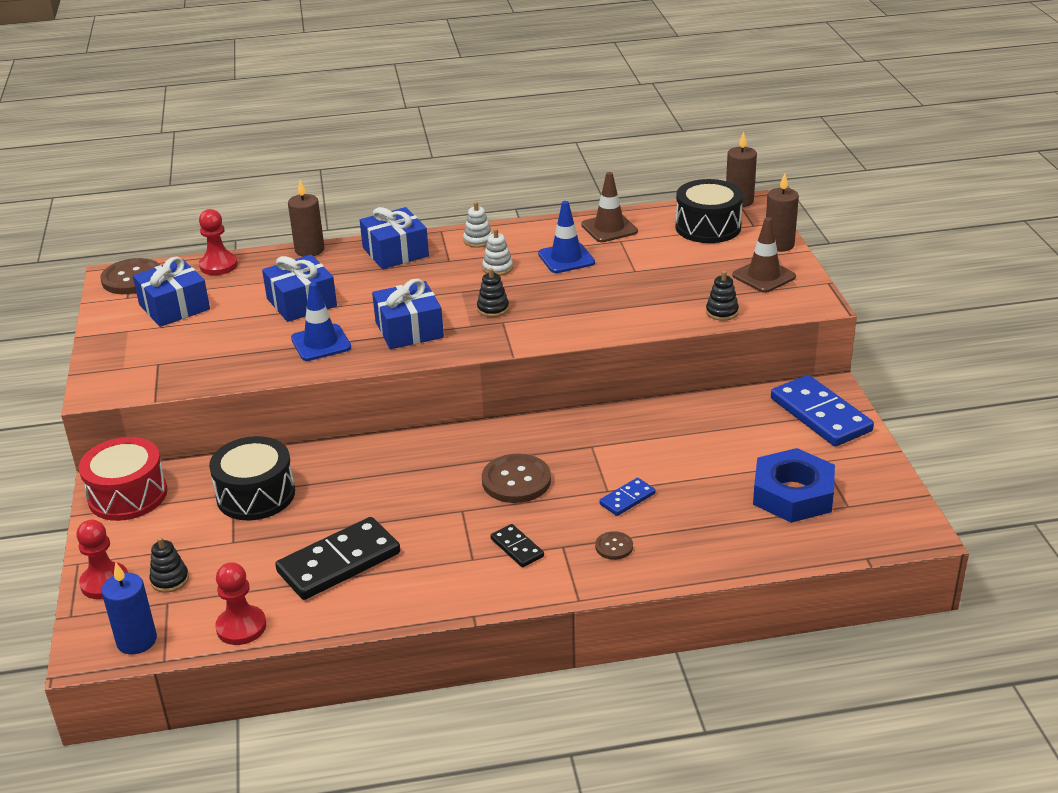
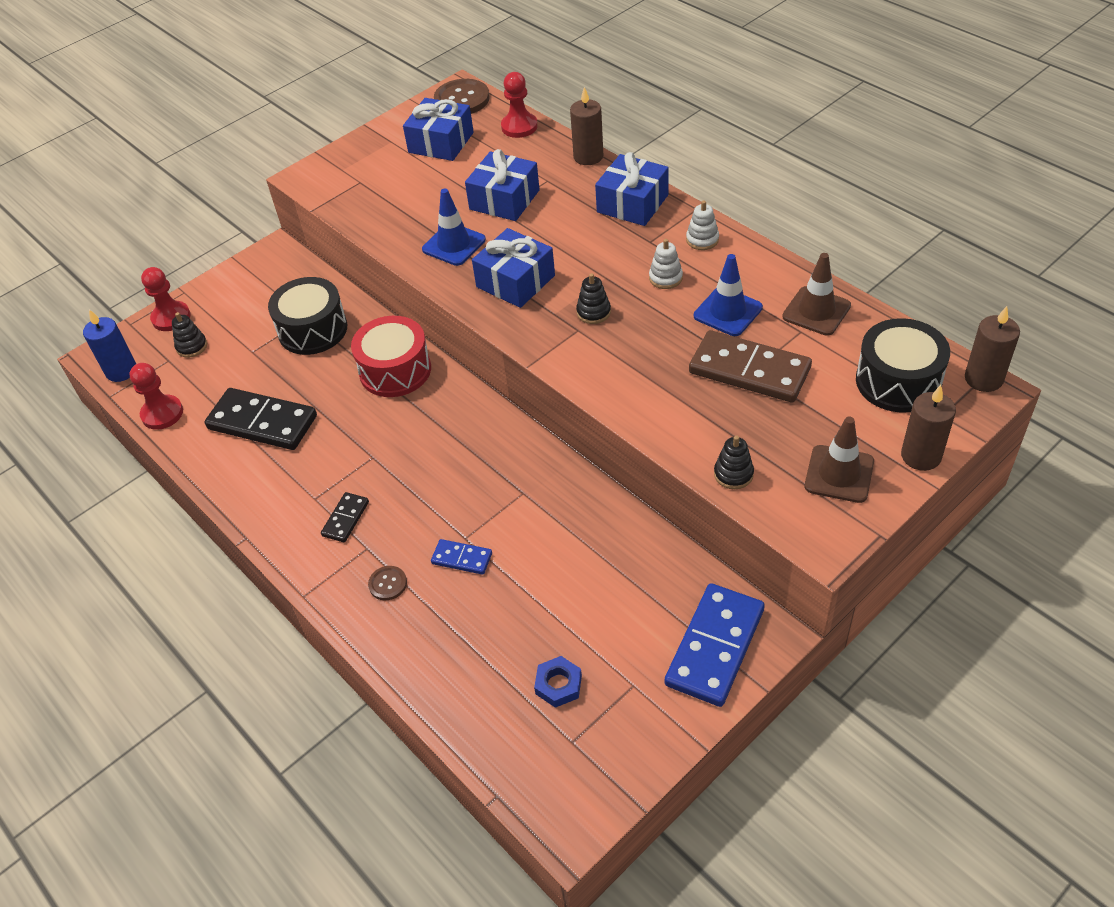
camera: 60 degrees right, 15 degrees up
red drum [79,437,167,521] -> red drum moved to [351,316,431,397]
brown button [482,454,551,503] -> none
blue nut [753,448,835,523] -> blue nut [534,656,582,708], size x0.49
none -> brown domino [689,330,812,403]

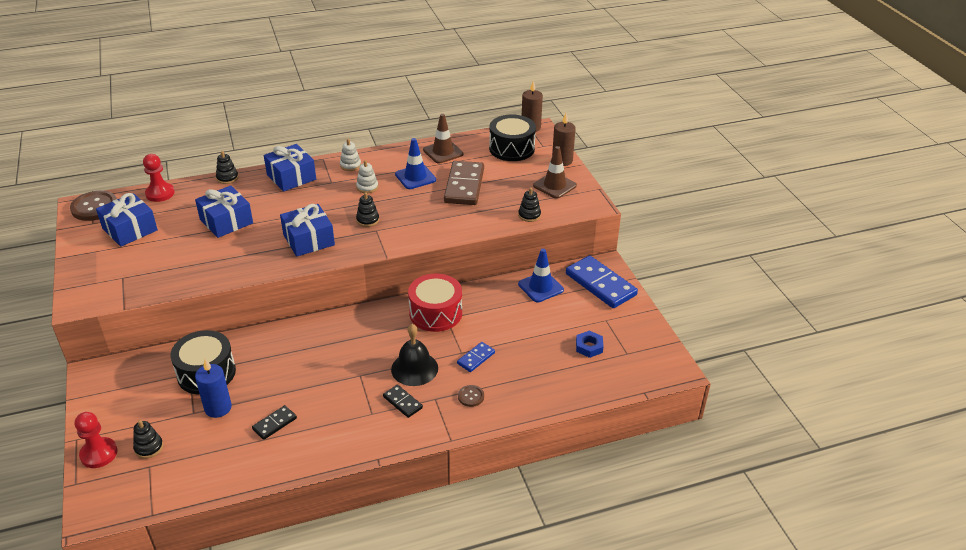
camera: 70 degrees left, 10 degrees down
blue candle [83,309,136,382] -> blue candle moved to [195,359,232,418]
red pawn [129,363,183,430] -> none
black domino [204,388,317,450] -> black domino [252,405,297,440], size x0.49
red drum [351,316,431,397] -> red drum moved to [408,274,462,332]
blue traffic cone [422,188,486,266] -> blue traffic cone moved to [518,249,564,302]
brown candle [570,87,603,165] -> black stacking toy [216,151,239,184]
brown domino [689,330,812,403] -> brown domino turned 45 degrees counterclockwise [444,161,484,205]
none -> black bell [391,324,438,386]

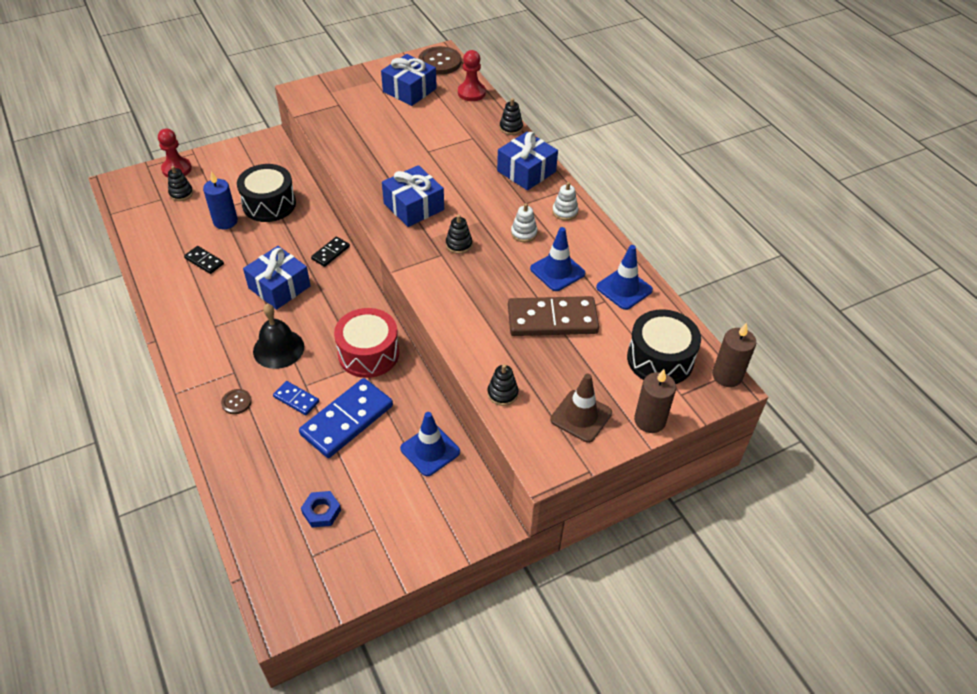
camera: 80 degrees right, 10 degrees up
blue gift [195,185,253,238] -> blue gift moved to [243,246,311,310]
black domino [383,385,423,418] -> black domino moved to [311,237,350,267]
brown traffic cone [423,114,464,164] -> blue traffic cone [596,245,653,310]
blue domino [566,255,638,308] -> blue domino moved to [299,378,393,458]

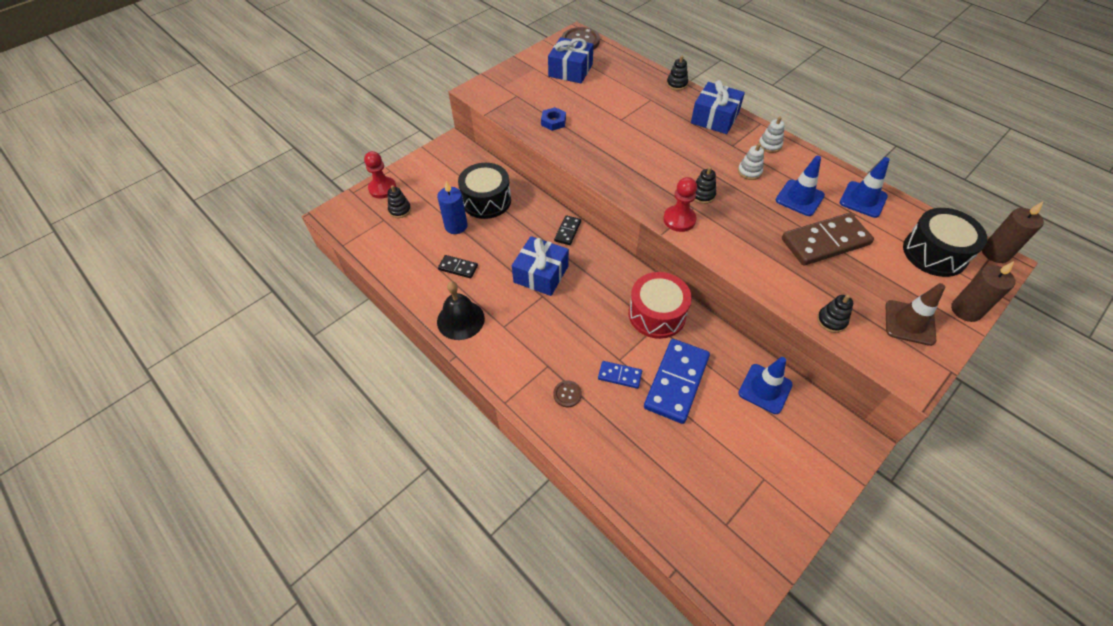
camera: 15 degrees left, 5 degrees up
black bell [253,304,304,369] -> black bell moved to [437,281,485,340]
blue nut [301,491,341,528] -> blue nut moved to [541,107,566,131]
blue gift [382,165,444,227] -> none
red pawn [458,50,486,101] -> red pawn moved to [663,177,697,232]

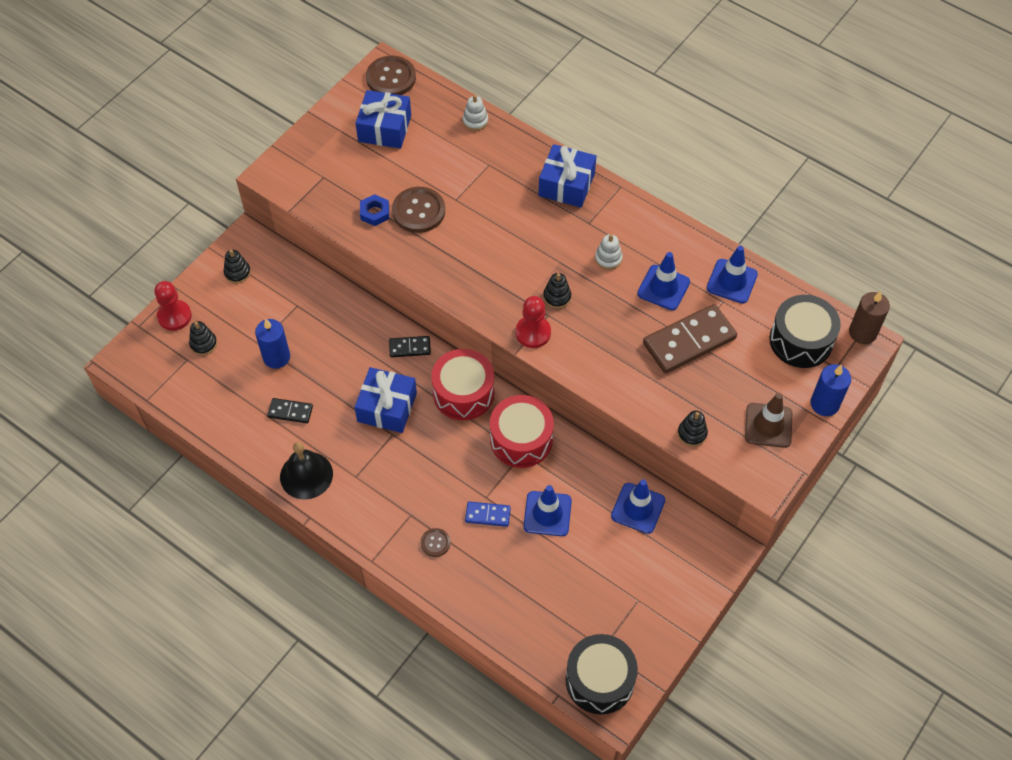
camera: 10 degrees left, 5 degrees up
black drum [458,163,511,219] -> black drum moved to [566,634,638,714]
black domino [554,215,581,245] -> black domino turned 75 degrees clockwise [389,336,431,357]
blue domino [644,339,710,424] -> blue traffic cone [524,485,572,536]
black stacking toy [667,56,688,90] -> black stacking toy moved to [224,250,251,284]
white stacking toy [759,117,785,153] -> white stacking toy moved to [463,95,488,131]
brown candle [951,261,1015,322] -> blue candle [810,364,851,416]
none -> brown button [392,187,445,233]
none -> red drum [431,349,494,420]

